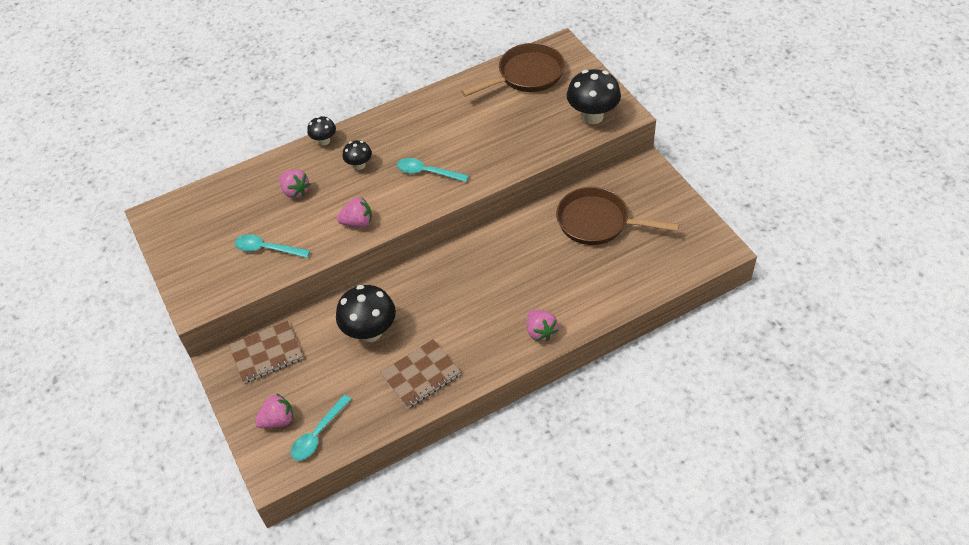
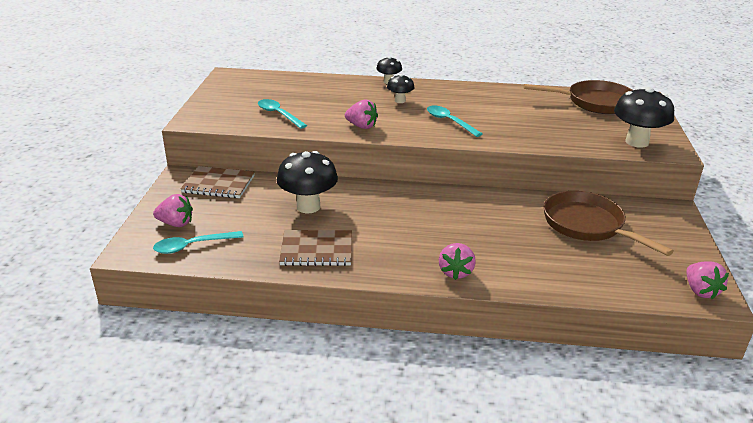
camera: 30 degrees right, 20 degrees down
pink strawberry [279,169,310,198] -> pink strawberry moved to [686,261,729,299]

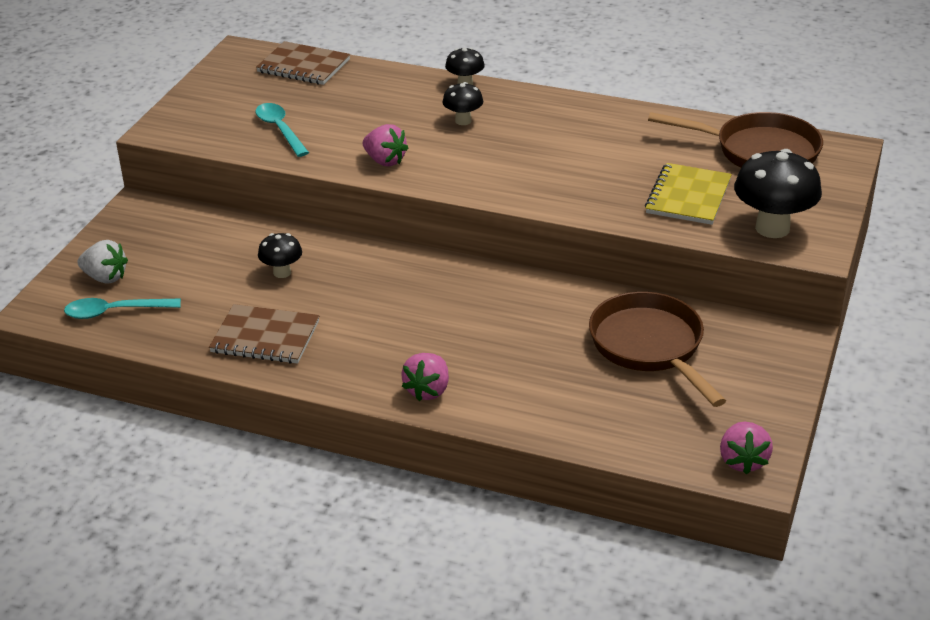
camera: 15 degrees right, 5 degrees up
pink strawberry [153,194,193,227] -> white strawberry [77,240,128,284]
brown notebook [180,166,255,198] -> brown notebook moved to [256,41,350,85]
black mushroom [277,151,338,213] -> black mushroom [258,233,302,278], size x0.54
turquoise spoon [427,106,482,137] -> none
none -> yellow notebook [645,163,732,225]

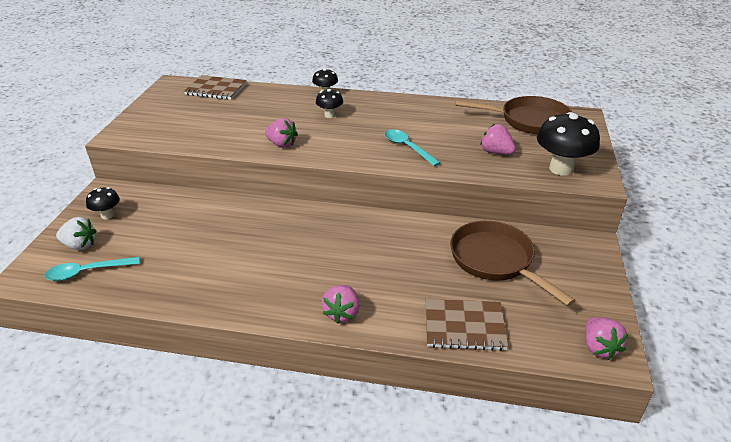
camera: 10 degrees left, 0 degrees up
brown notebook [209,304,319,364] -> brown notebook moved to [426,299,508,351]
turquoise spoon [255,103,309,157] -> turquoise spoon moved to [385,129,441,166]
black mushroom [258,233,302,278] -> black mushroom moved to [86,187,120,219]
yellow notebook [645,163,732,225] -> pink strawberry [480,124,516,155]

